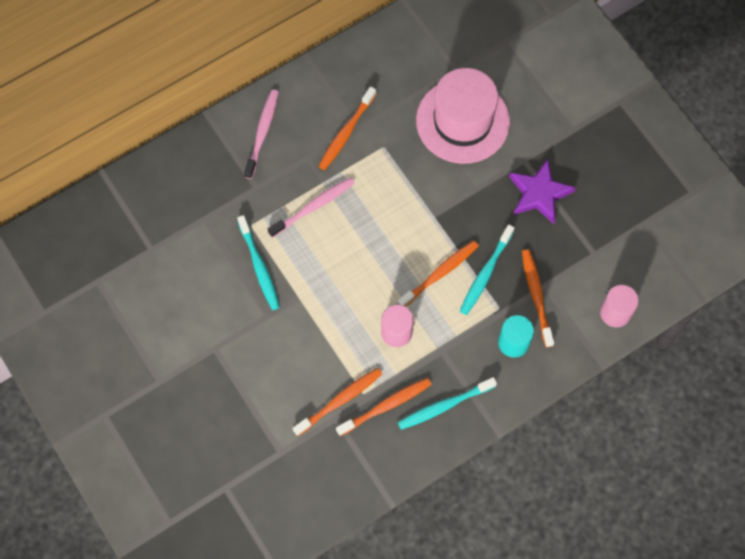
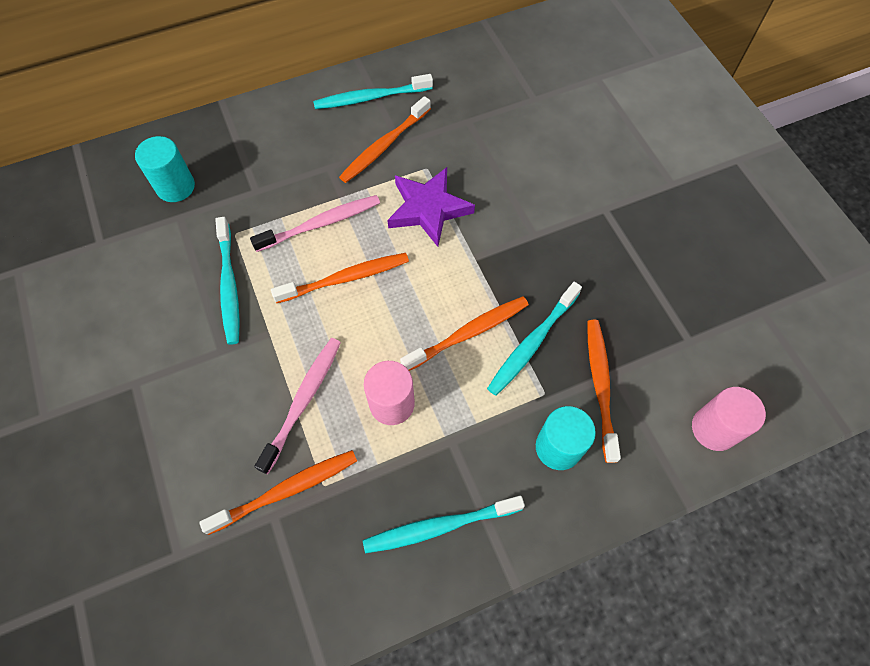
camera: 10 degrees right, 5 degrees down
pink toothbrush [244,90,279,179] -> pink toothbrush moved to [254,338,341,474]
orange toothbrush [336,378,432,436] -> orange toothbrush moved to [271,253,409,303]
pink hat [416,68,510,164] -> none
purple star [509,159,576,224] -> purple star moved to [387,167,475,247]
none -> turquoise cylinder [135,136,195,202]
none -> turquoise toothbrush [313,74,433,109]

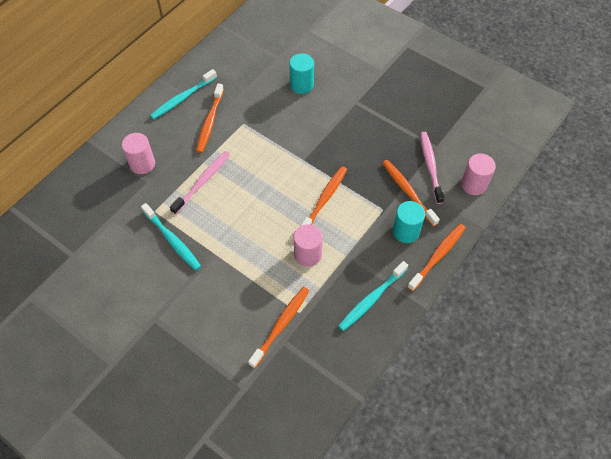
camera: 30 degrees left, 5 degrees down
turquoise cylinder [135,136,195,202] -> turquoise cylinder moved to [289,53,314,94]
pink toothbrush [254,338,341,474] -> pink toothbrush moved to [420,132,444,204]
orange toothbrush [271,253,409,303] -> orange toothbrush moved to [407,224,466,291]
purple star [387,167,475,247] -> none
turquoise toothbrush [487,282,582,396] -> none
none -> pink cylinder [122,133,155,174]

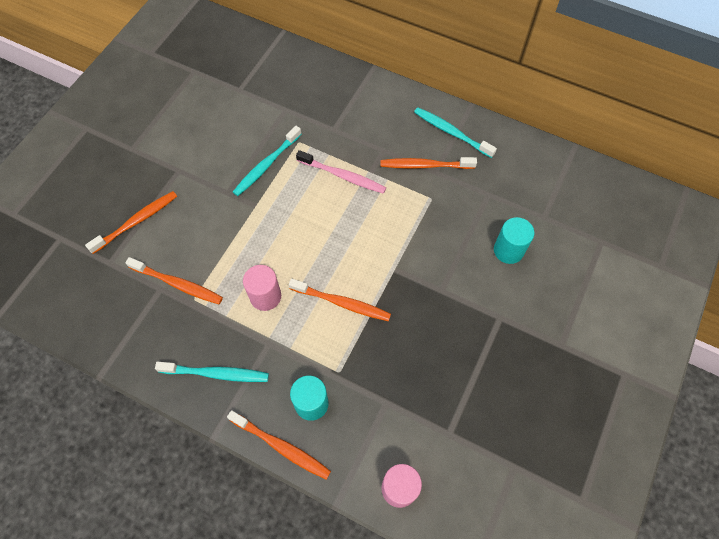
camera: 80 degrees right, 5 degrees up
pink cylinder [122,133,155,174] -> none
turquoise toothbrush [338,261,408,331] -> turquoise toothbrush turned 150 degrees clockwise [155,362,269,382]
orange toothbrush [383,160,440,227] -> orange toothbrush moved to [85,191,177,254]
pink toothbrush [420,132,444,204] -> none

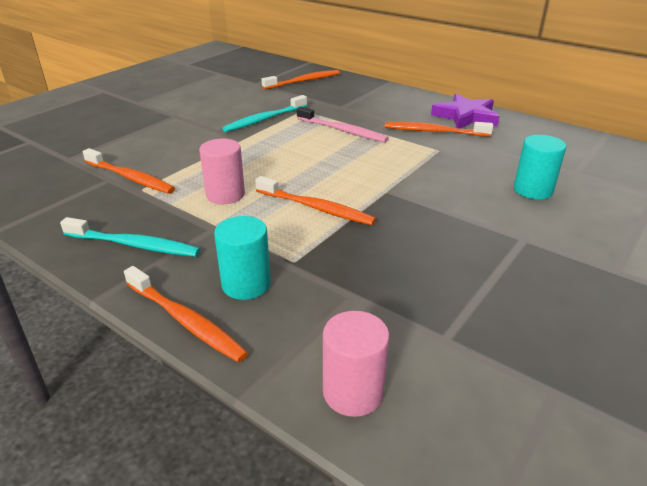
camera: 10 degrees right, 30 degrees down
orange toothbrush [85,191,177,254] -> orange toothbrush moved to [262,70,340,90]
turquoise toothbrush [414,107,497,158] -> purple star [431,94,499,129]

